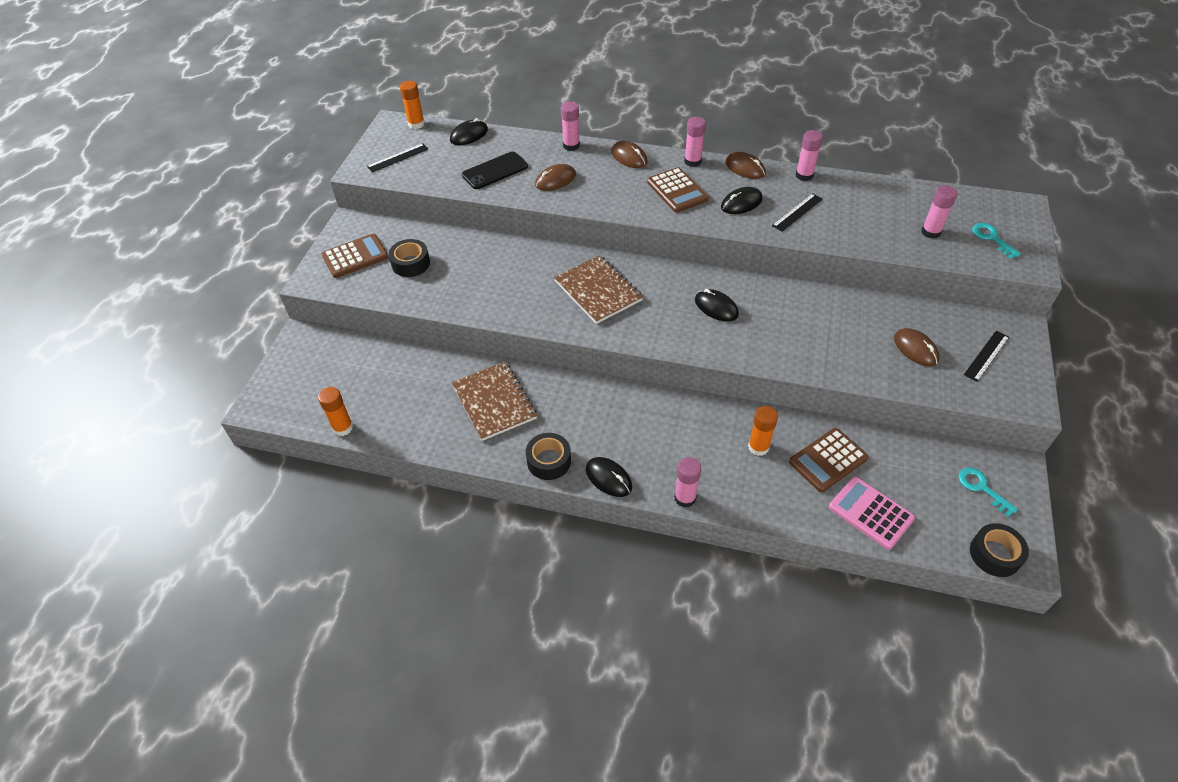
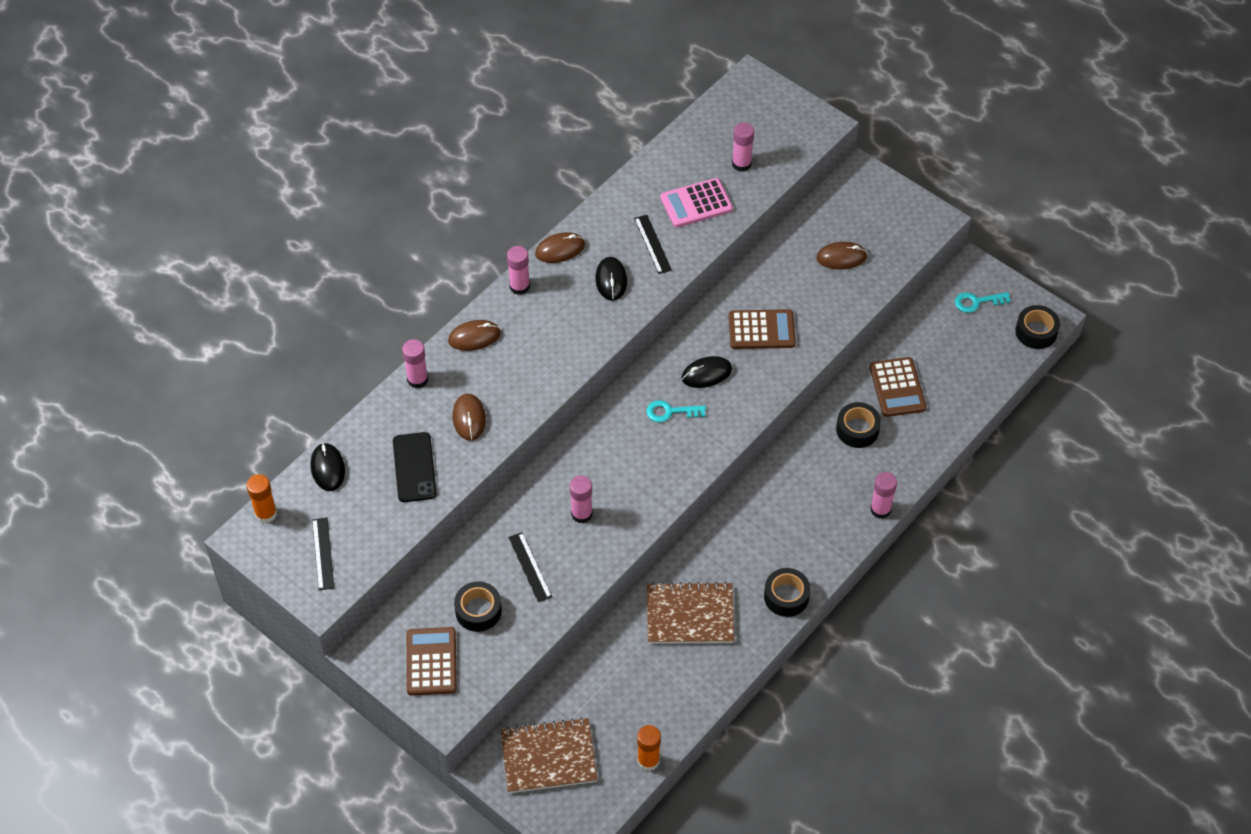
camera: 65 degrees left, 5 degrees up
brown notebook [554,255,643,324] -> brown notebook moved to [501,717,598,793]
black mouse [586,457,632,497] -> none
brown calculator [647,167,709,213] -> brown calculator moved to [729,309,796,349]
orange glue stick [748,406,778,456] -> black tape [836,402,881,448]
pink glue stick [795,130,823,181] -> pink glue stick moved to [570,476,593,523]
pink calculator [829,477,915,550] -> pink calculator moved to [660,178,733,228]
black ruler [964,331,1009,382] -> black ruler moved to [508,532,552,602]
turquoise key [972,223,1021,259] -> turquoise key moved to [646,400,706,422]

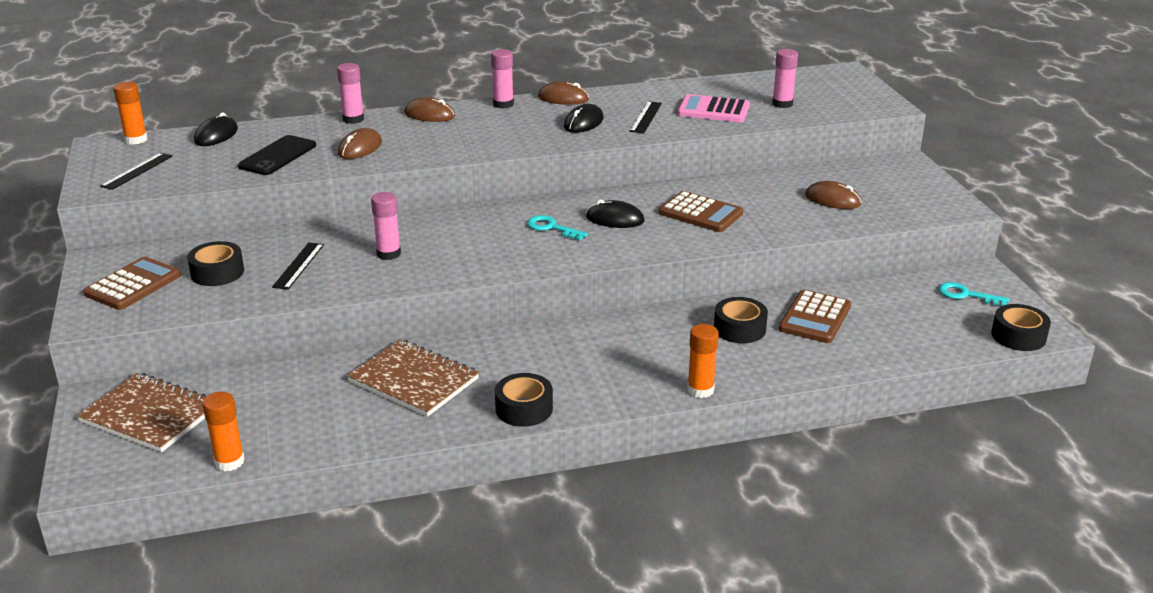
camera: 35 degrees right, 25 degrees down
pink glue stick [870,472,897,519] -> orange glue stick [687,324,719,398]

